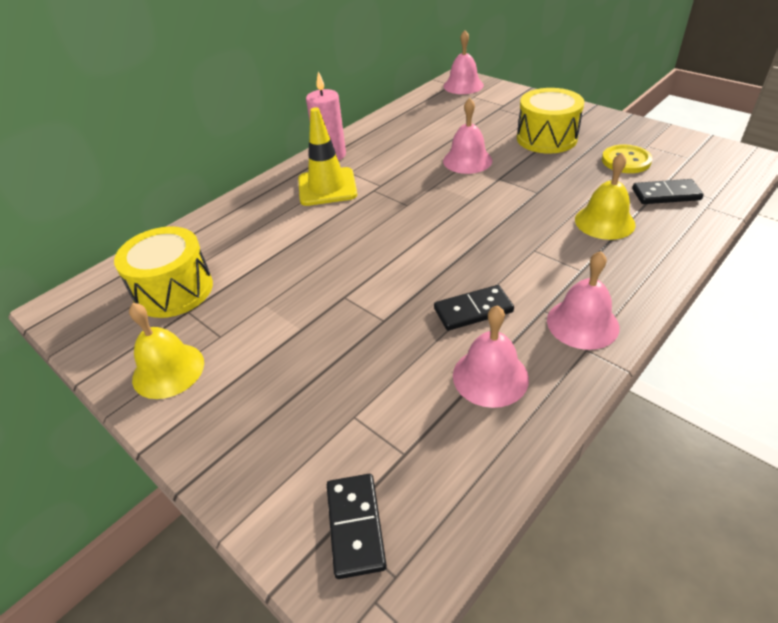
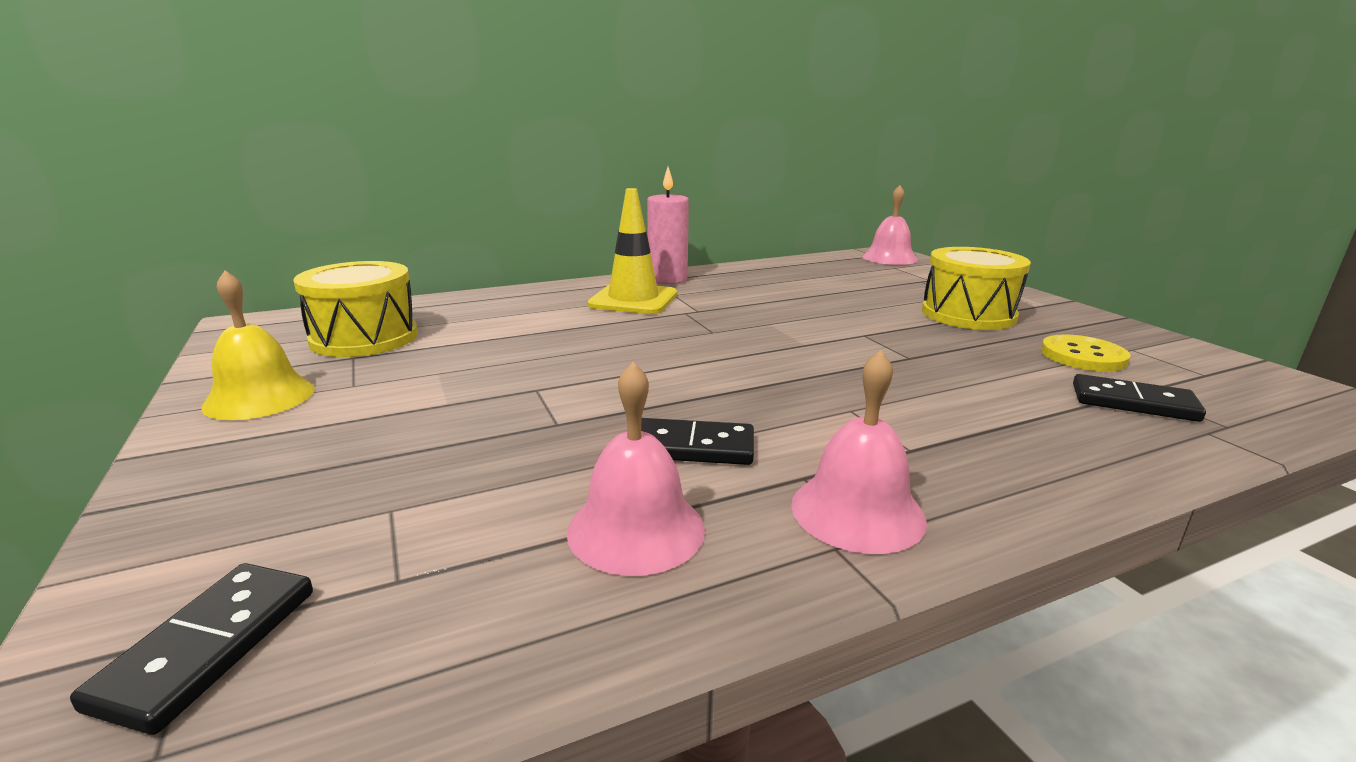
camera: 20 degrees right, 20 degrees down
pink bell [443,98,492,174] -> none
yellow bell [575,153,636,240] -> none

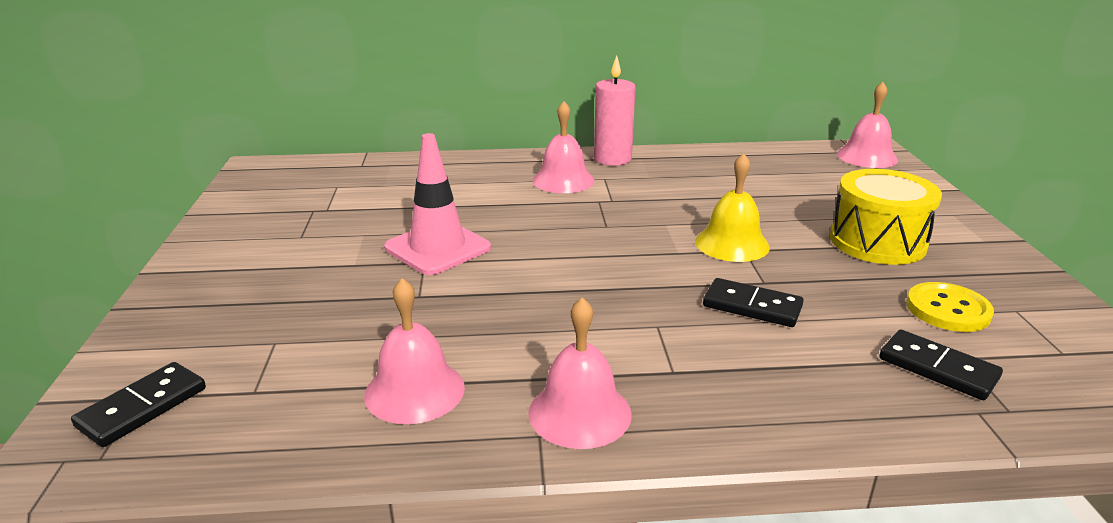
camera: 20 degrees right, 5 degrees up
yellow bell [201,270,315,420] -> yellow bell moved to [695,153,770,262]
yellow drum [293,261,418,357] -> none
yellow traffic cone [587,188,677,314] -> pink bell [533,101,595,193]
black domino [641,418,754,465] -> black domino moved to [703,278,804,327]
none -> pink traffic cone [384,133,491,275]

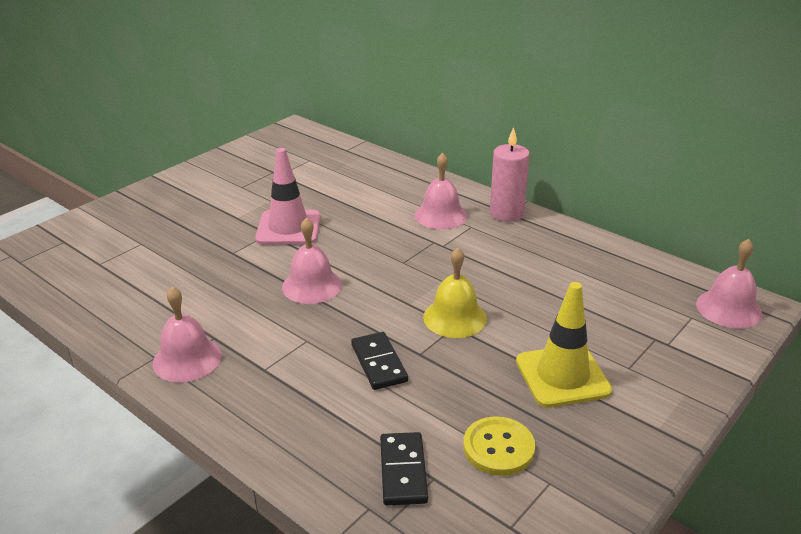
camera: 45 degrees right, 5 degrees up
black domino [71,362,206,447] -> none
pink bell [364,278,465,424] -> pink bell moved to [282,218,342,304]
yellow drum [830,169,942,265] -> yellow traffic cone [516,282,612,408]

